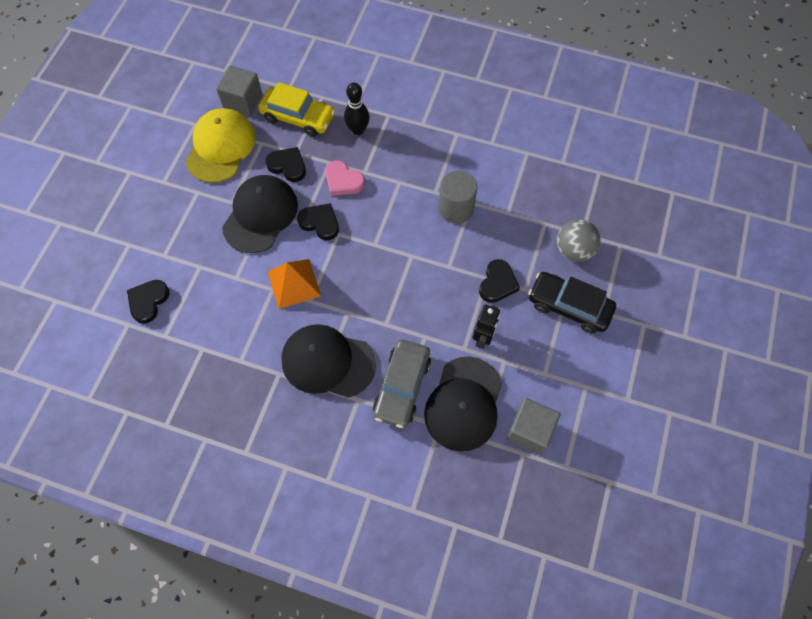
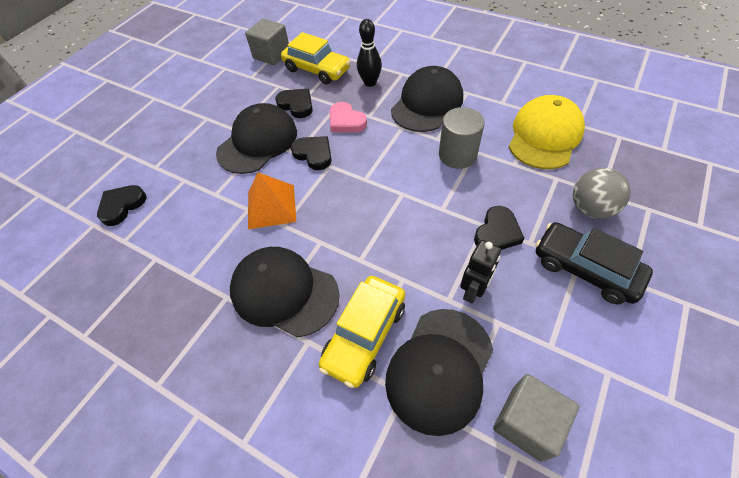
camera: 15 degrees right, 10 degrees down
yellow cap [186,108,256,183] -> yellow cap moved to [509,95,585,169]
grey car [373,340,431,428] -> yellow car [319,276,405,388]
none -> black cap [391,66,463,132]

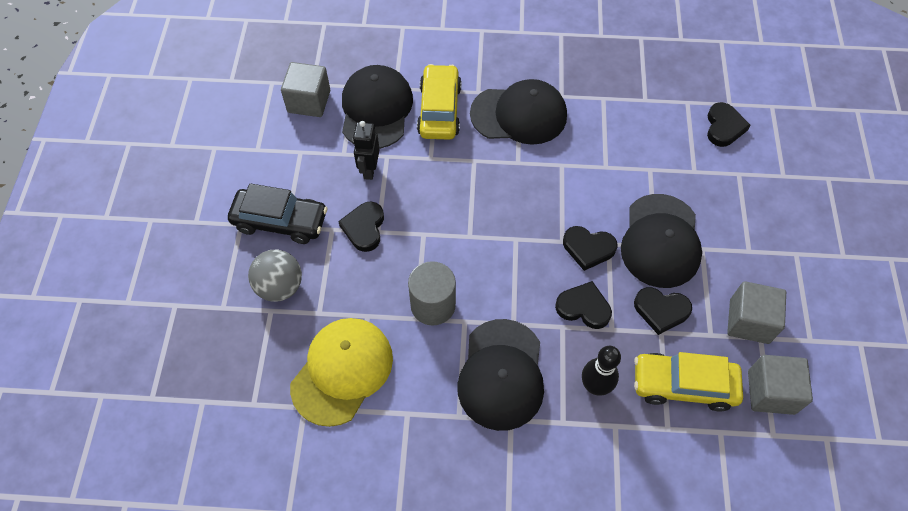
camera: 150 degrees right, 5 degrees up
orange pyramid [248,172,296,229] -> none
pink heart [330,102,367,133] -> black heart [555,281,612,329]
yellow cap [509,95,585,169] -> yellow cap turned 150 degrees counterclockwise [290,318,393,427]
none -> grey cube [727,281,786,344]

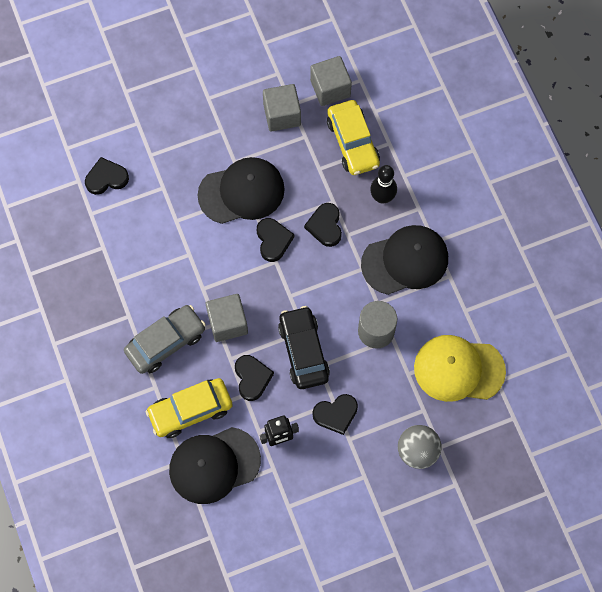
camera: 115 degrees left, 10 degrees up
black car [228,183,328,244] -> black car moved to [278,306,330,389]
grey cube [281,62,330,117] -> grey cube moved to [206,294,248,342]
black cap [470,79,567,145] -> grey car [124,305,206,374]
black heart [634,287,692,335] -> black heart moved to [235,355,274,401]

